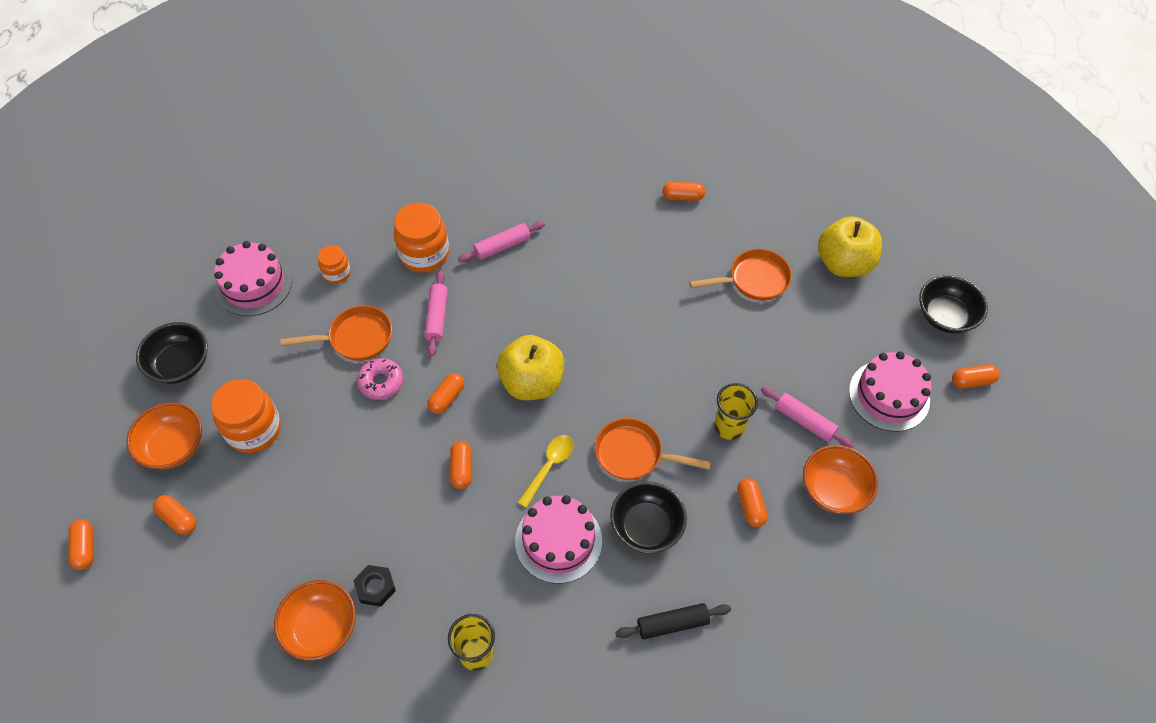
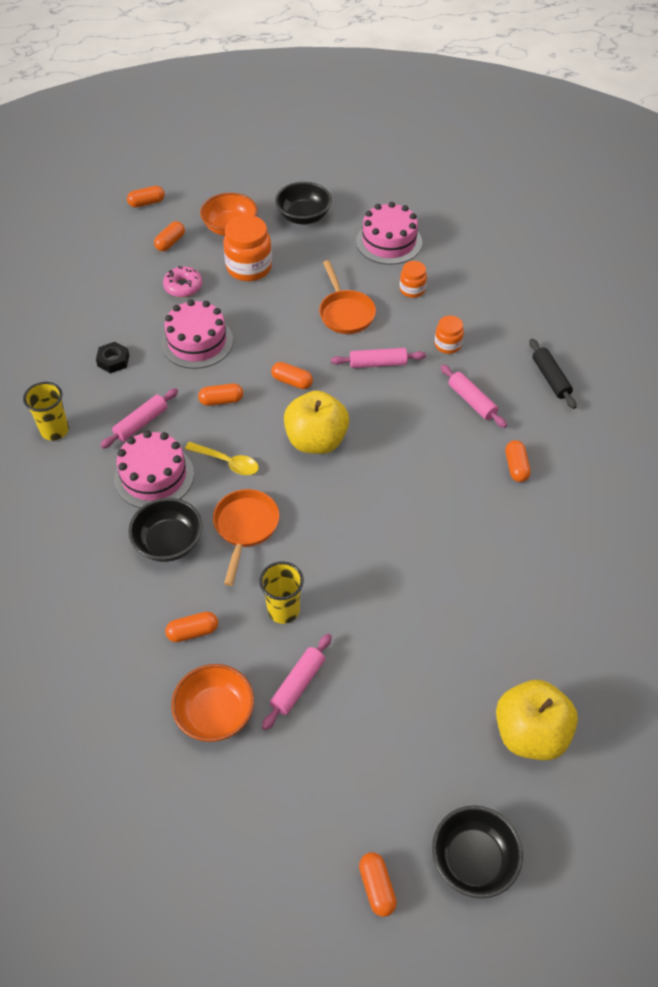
camera: 85 degrees right, 5 degrees down
orange bowl [274,580,356,661] -> none
pink donut [357,358,403,400] -> pink donut moved to [163,266,202,297]
orange jar [394,203,449,273] -> orange jar [435,315,464,354], size x0.56
black rolling pin [615,603,731,639] -> black rolling pin moved to [529,339,577,409]
orange capsule [663,182,705,201] -> orange capsule moved to [505,440,531,482]
orange pan [689,249,792,301] -> none
pink cake [849,351,932,432] -> pink cake moved to [161,299,233,369]
none -> pink rolling pin [100,388,178,449]

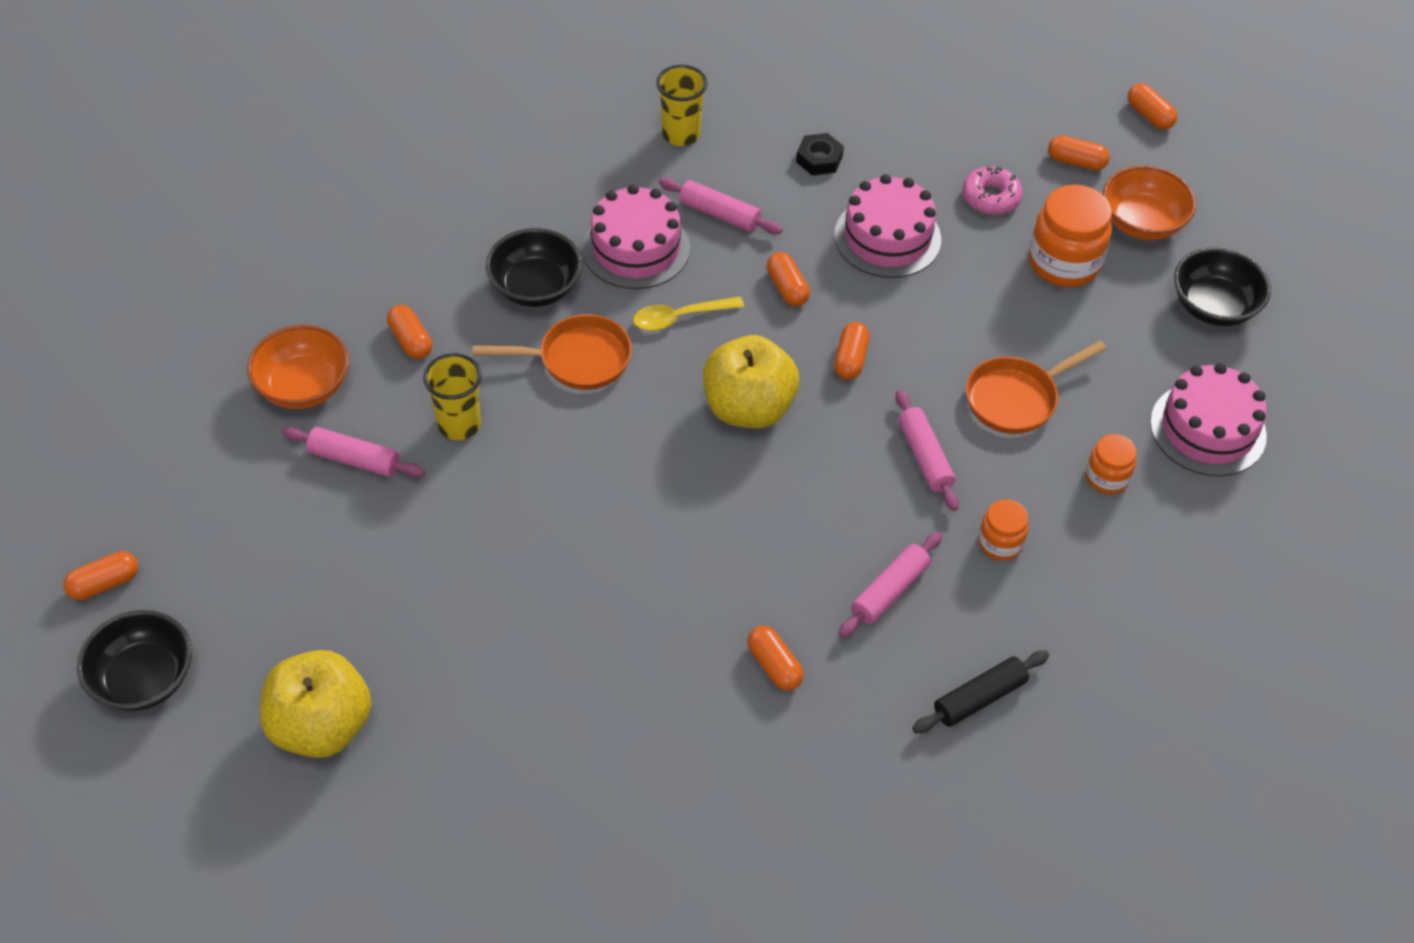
camera: 75 degrees right, 0 degrees up
yellow spoon [185,442,259,475] -> yellow spoon turned 60 degrees clockwise [633,297,744,331]
orange capsule [505,440,531,482] -> orange capsule turned 75 degrees clockwise [747,626,804,691]

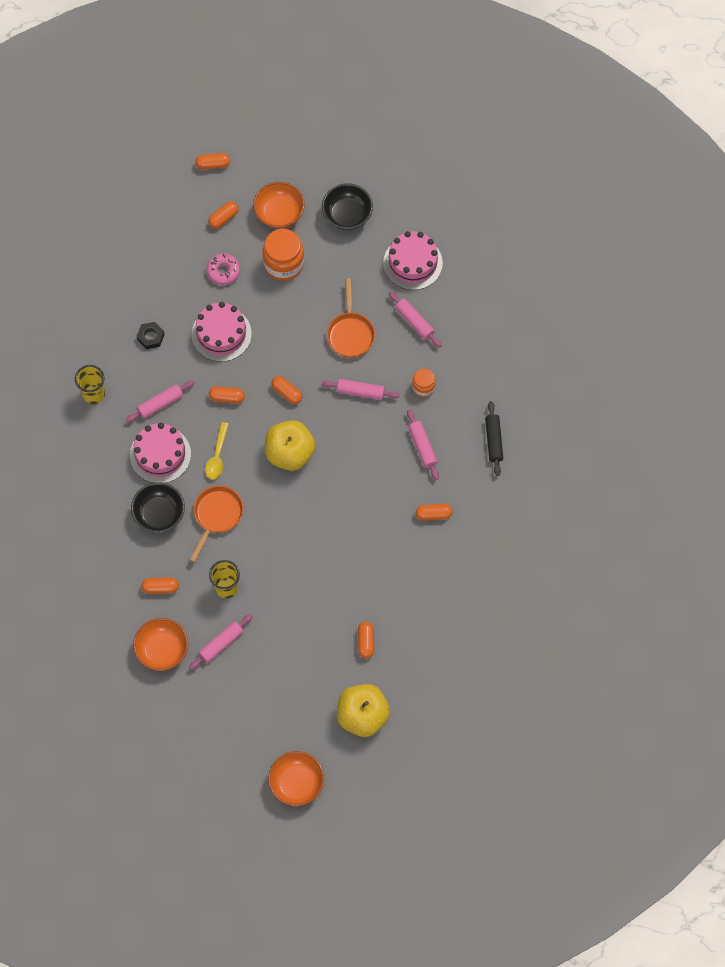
camera: 60 degrees left, 15 degrees up
orange capsule [63,551,138,600] -> orange capsule moved to [358,622,374,659]
black bowl [77,610,192,711] -> orange bowl [268,751,324,806]
orange jar [1086,434,1136,494] -> pink rolling pin [388,291,442,348]

